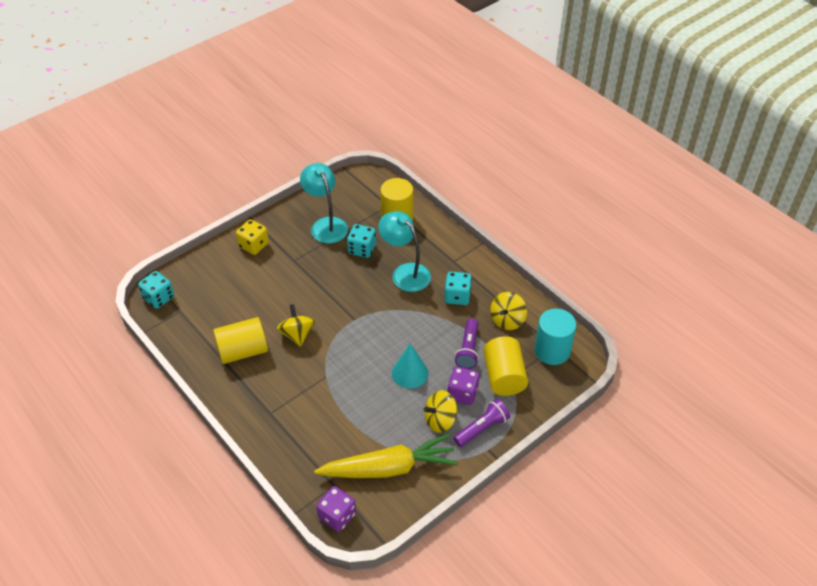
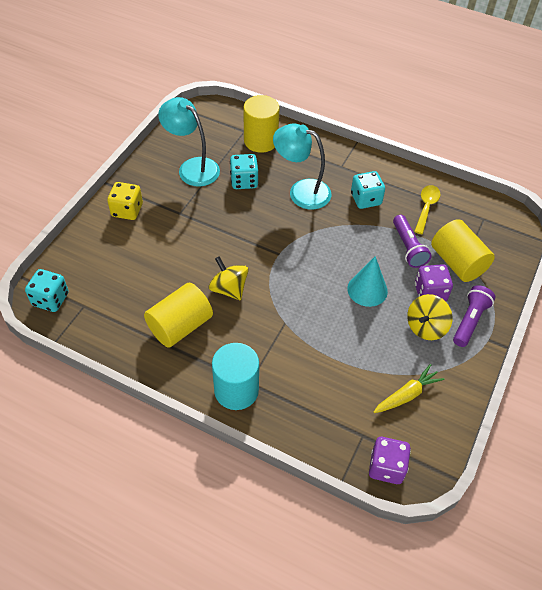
camera: 25 degrees left, 5 degrees up
yellow carrot [314,433,458,478] -> yellow carrot [374,364,444,413], size x0.52
yellow spinning top [490,292,527,330] -> yellow spoon [414,185,441,234]
turquoise cylinder [534,309,576,365] -> turquoise cylinder moved to [212,343,259,410]

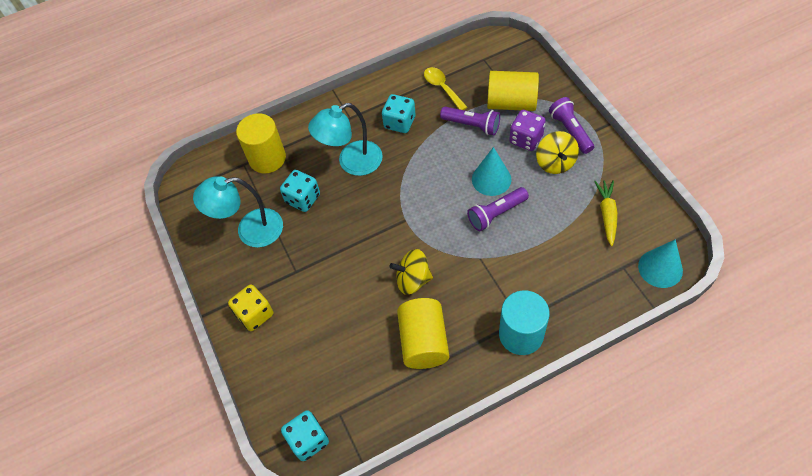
camera: 45 degrees left, 5 degrees up
purple dice [369,437,411,484] -> turquoise cone [638,239,683,288]
none -> purple flashlight [467,187,529,231]

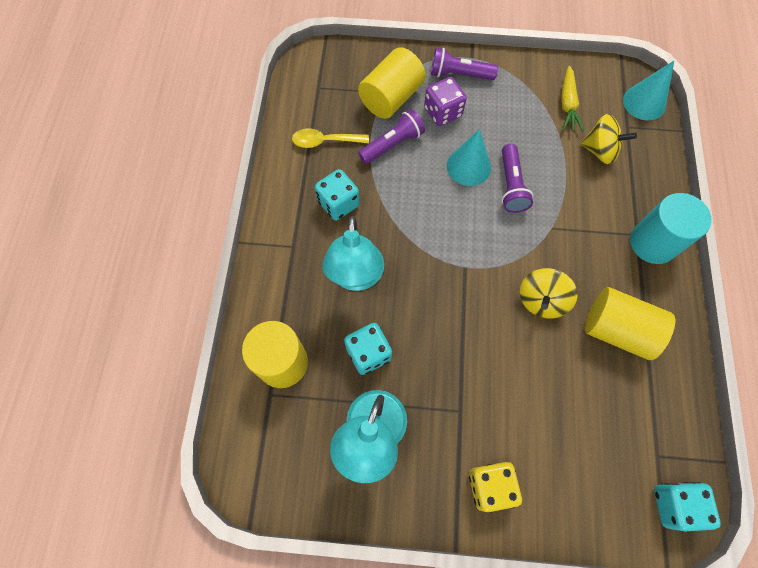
camera: 65 degrees left, 10 degrees up
yellow spinning top [536,131,579,174] -> yellow spinning top moved to [581,114,637,165]
yellow carrot [594,180,618,246] -> yellow carrot turned 120 degrees counterclockwise [561,66,584,132]

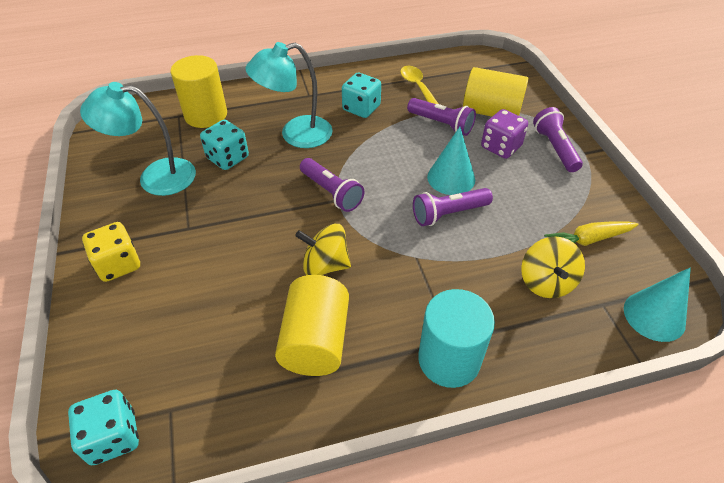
camera: 70 degrees right, 20 degrees down
none -> purple flashlight [300,158,364,212]

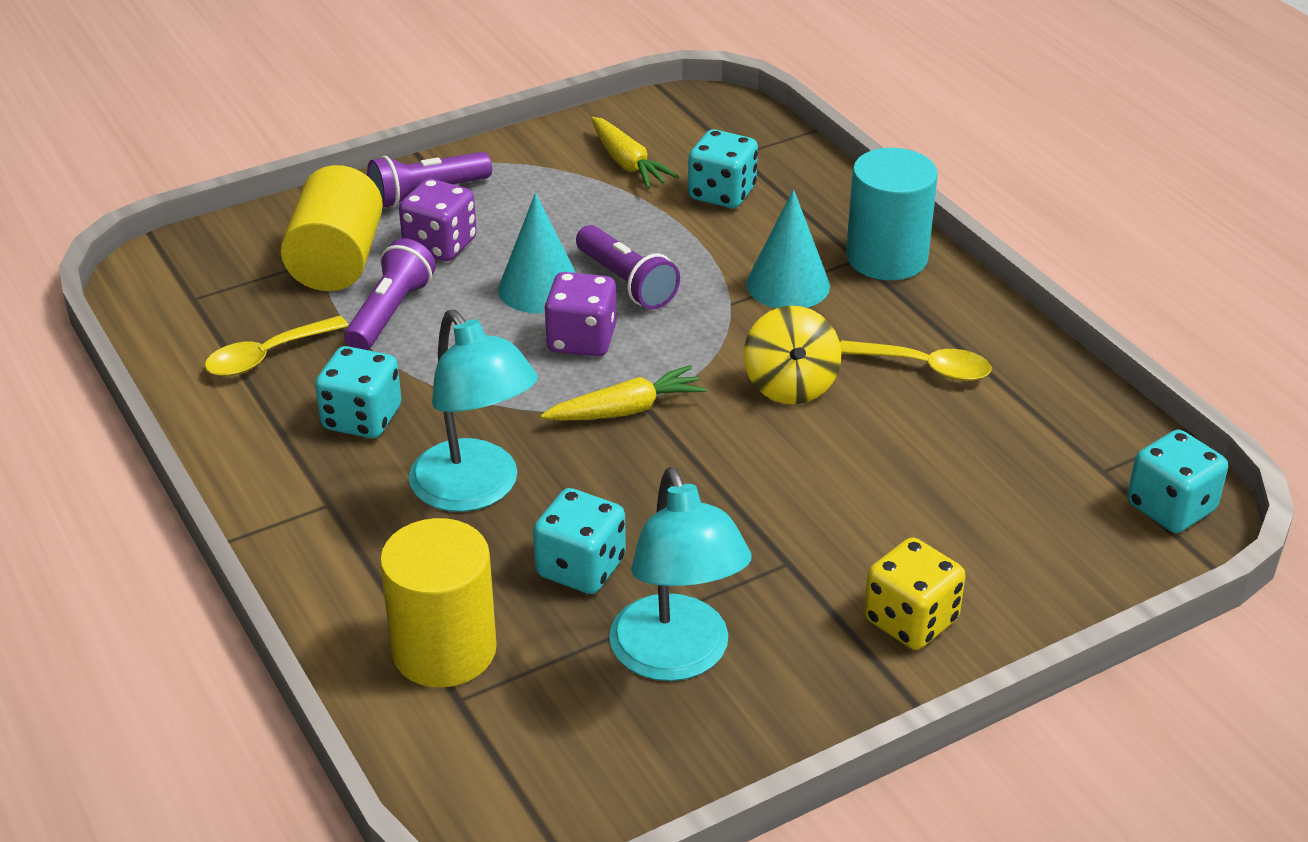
camera: 105 degrees left, 10 degrees down
yellow cylinder [275,275,349,376] -> yellow spoon [840,340,992,381]
purple flashlight [300,158,364,212] -> yellow carrot [541,365,707,421]
yellow spinning top [521,236,585,298] -> turquoise dice [688,129,758,208]
turquoise cone [624,267,691,342] -> turquoise cone moved to [746,189,830,308]
none -> purple dice [544,272,617,357]

